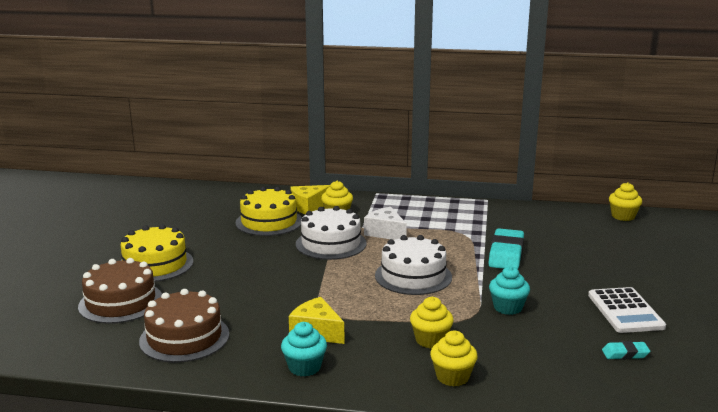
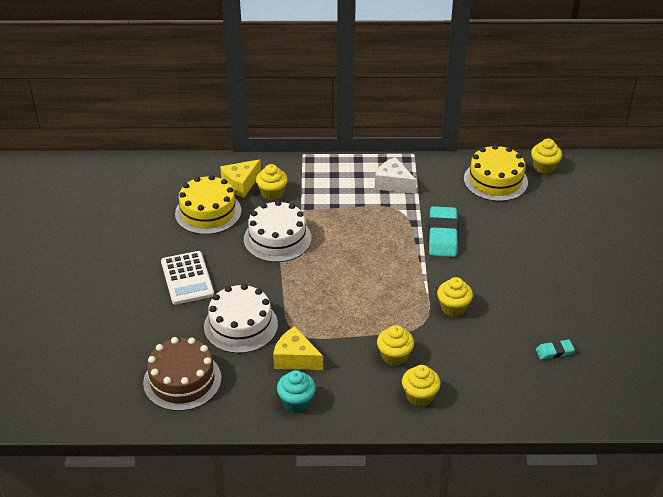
camera: 10 degrees left, 20 degrees up
brown cake [78,258,162,324] -> none
yellow cake [121,224,193,282] -> yellow cake moved to [464,144,528,201]
white cheese [364,207,407,240] -> white cheese moved to [375,157,416,194]
white cake [375,235,452,295] -> white cake moved to [204,284,278,353]
turquoise cupcake [489,266,530,315] -> yellow cupcake [437,277,473,317]
white calculator [588,287,666,333] -> white calculator moved to [161,251,214,305]

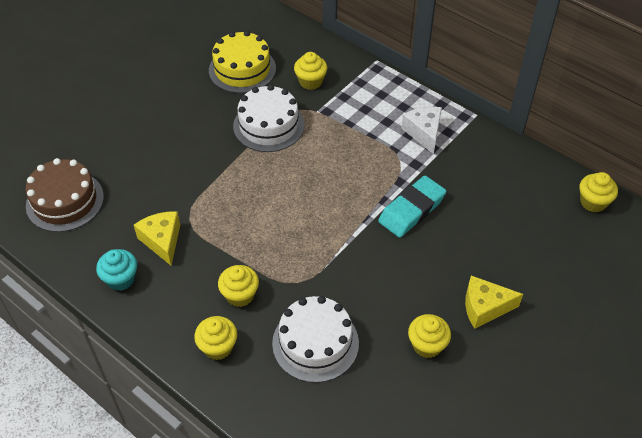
camera: 40 degrees right, 10 degrees up
white calculator [161,251,214,305] -> none
white cake [204,284,278,353] -> white cake moved to [272,296,359,383]
yellow cheese [220,159,261,198] -> yellow cheese moved to [465,276,523,329]
yellow cupcake [437,277,473,317] -> yellow cupcake moved to [408,314,451,358]
yellow cake [464,144,528,201] -> none
turquoise eraser [536,339,575,360] -> none

